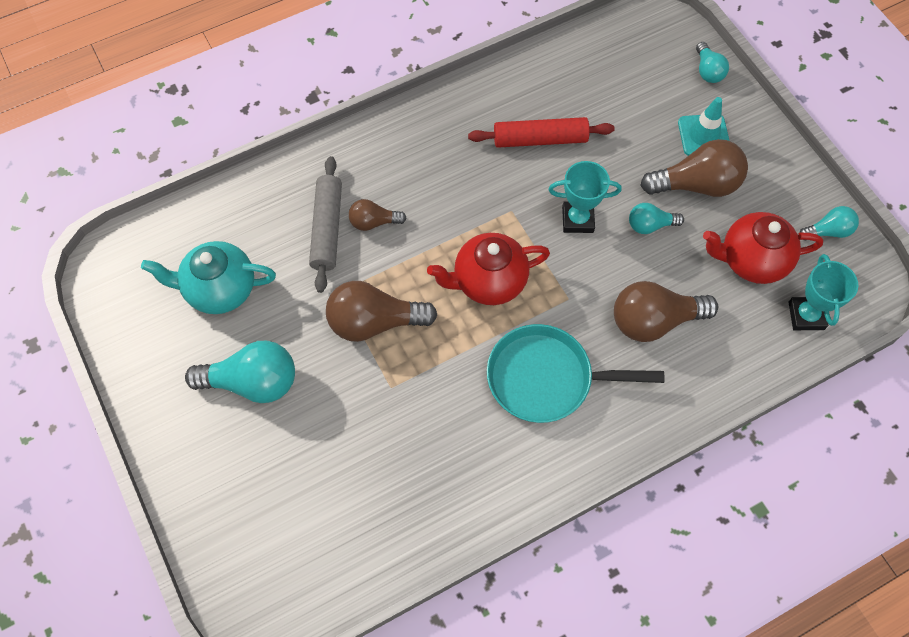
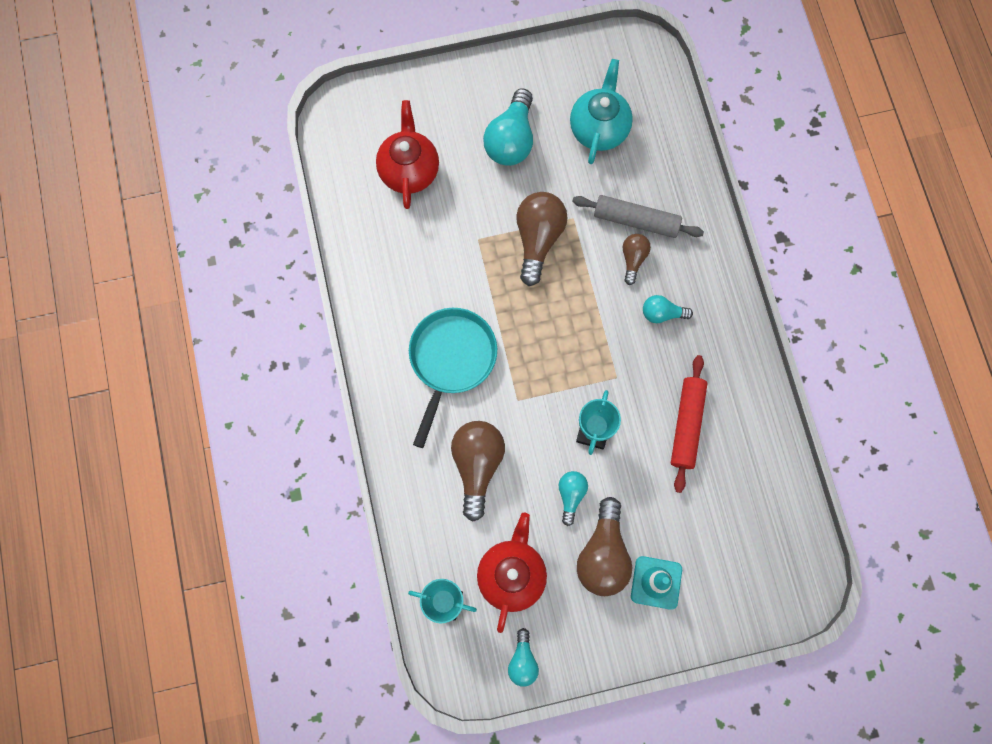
camera: 105 degrees right, 10 degrees up
red teapot [427,233,550,305] -> red teapot moved to [376,100,439,209]
turquoise light bulb [696,42,729,83] -> turquoise light bulb moved to [643,295,693,323]

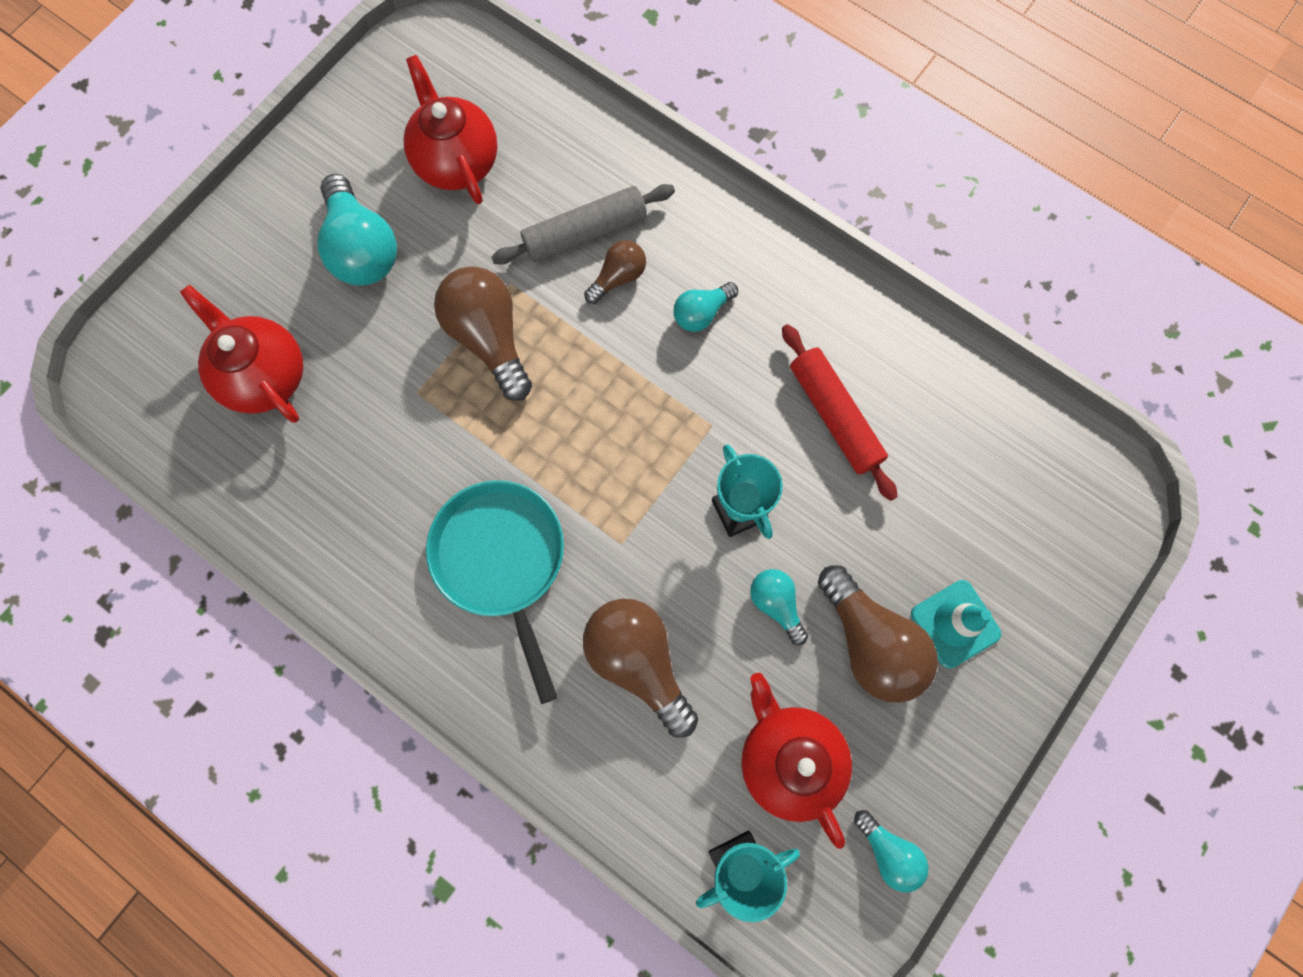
camera: 40 degrees left, 0 degrees up
turquoise teapot [570,59,633,164] -> red teapot [404,55,498,204]
brown light bulb [623,234,651,285] -> brown light bulb turned 75 degrees clockwise [584,240,646,304]

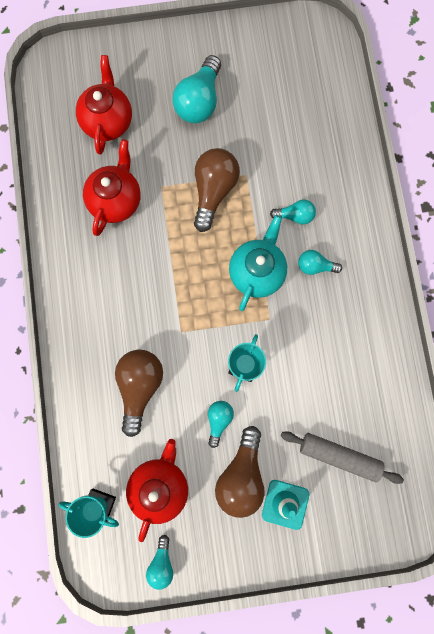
camera: 45 degrees right, 5 degrees up
red teapot [404,55,498,204] -> red teapot moved to [83,139,141,236]
turquoise pan [426,480,564,704] -> none
grey rolling pin [491,184,675,265] -> grey rolling pin moved to [281,431,404,484]
brown light bulb [584,240,646,304] -> turquoise light bulb [270,200,316,225]
red rolling pin [782,324,898,501] -> none
none -> turquoise teapot [229,215,287,311]

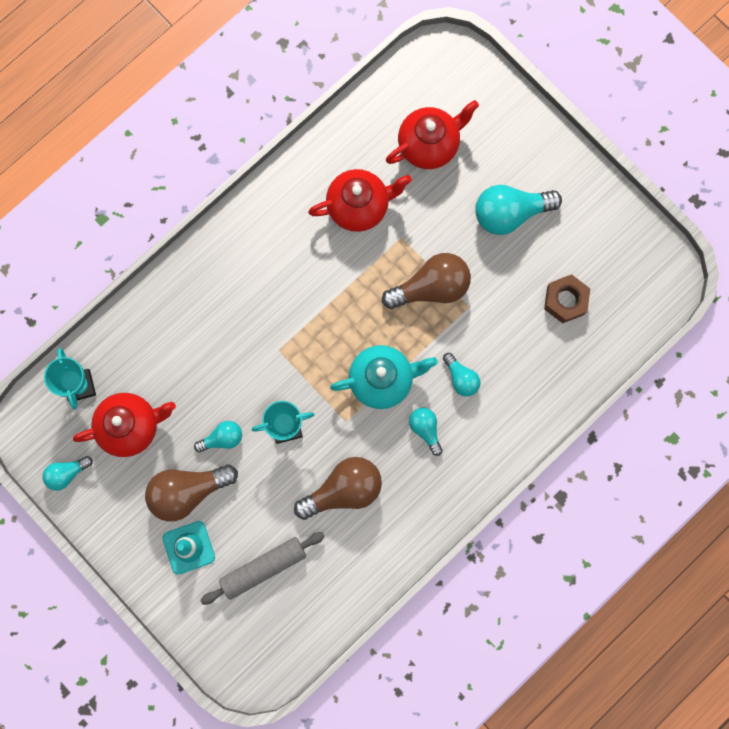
camera: 55 degrees right, 0 degrees up
brown light bulb [115,350,163,437] -> brown light bulb moved to [294,457,382,520]
grey rolling pin [281,431,404,484] -> grey rolling pin turned 75 degrees clockwise [200,532,325,605]
none -> brown nut [544,274,590,323]

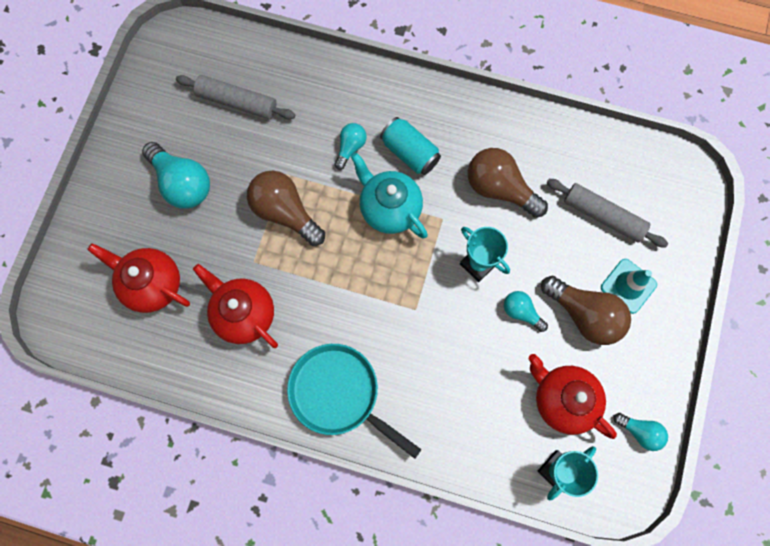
camera: 120 degrees left, 5 degrees down
turquoise light bulb [409,408,443,456] -> turquoise can [380,117,441,175]
brown nut [544,274,590,323] -> grey rolling pin [176,75,295,119]
none -> turquoise pan [287,344,422,459]

